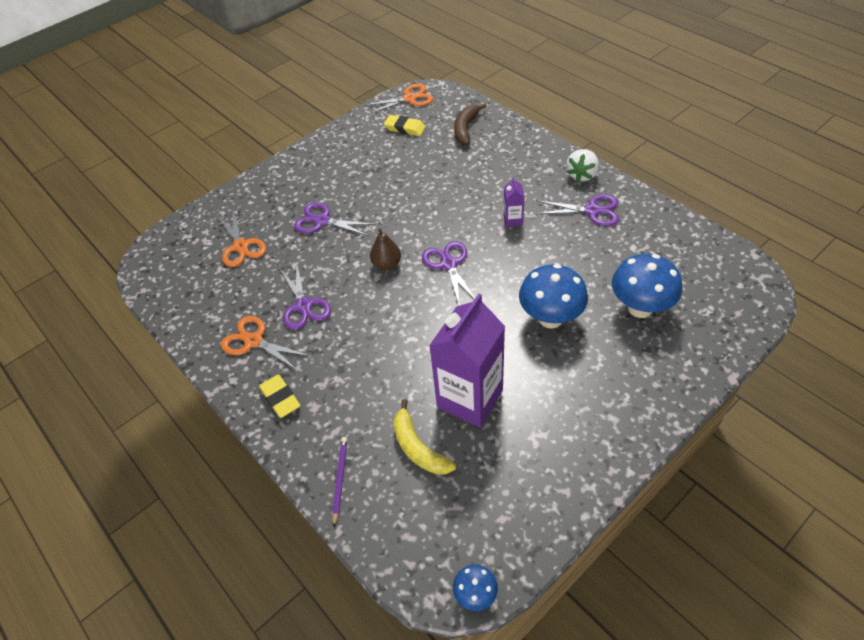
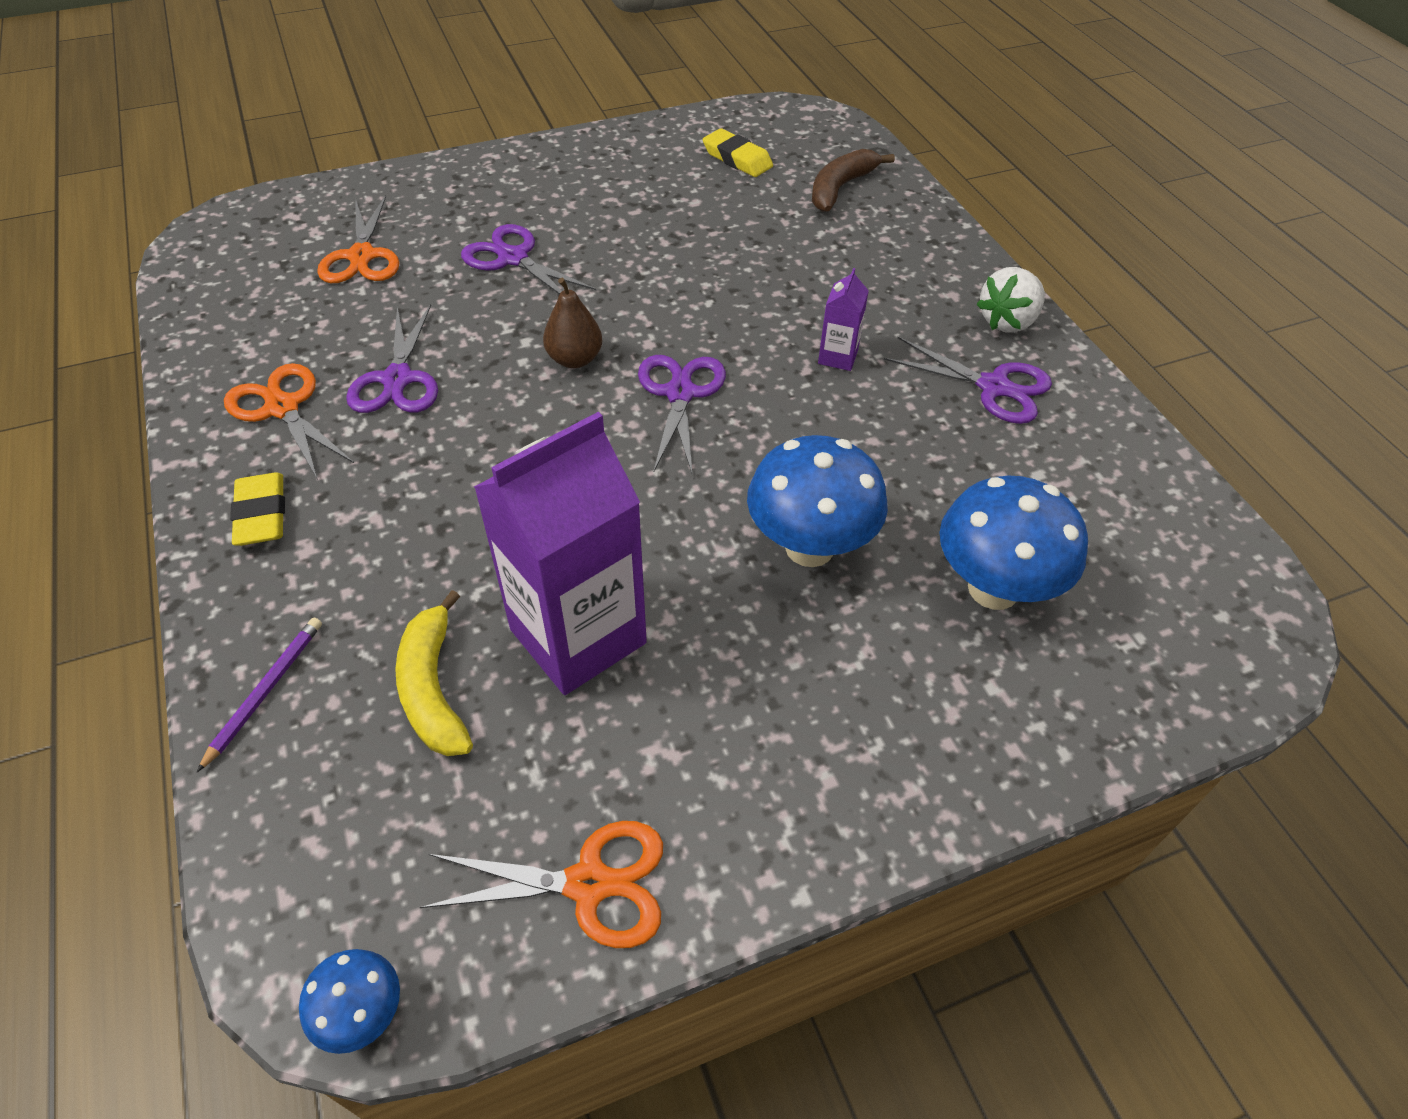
camera: 15 degrees right, 0 degrees up
orange scissors [363,84,433,115] -> orange scissors moved to [420,821,663,948]

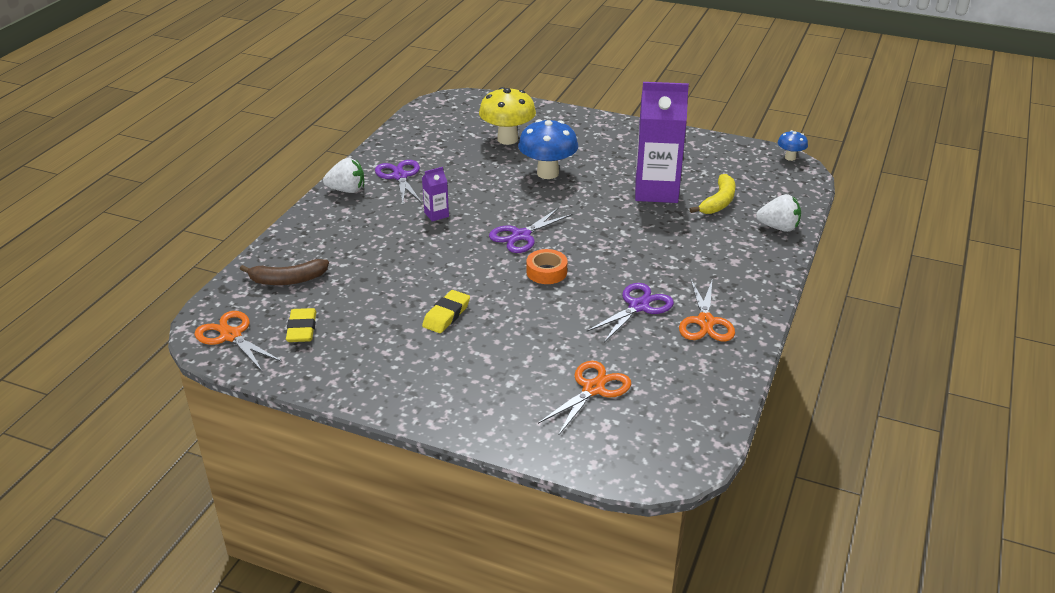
camera: 135 degrees left, 15 degrees down
purple pencil [197,618,322,772] -> white strawberry [756,194,801,232]
yellow eraser [230,472,285,546] -> yellow eraser moved to [422,290,470,333]
orange scissors [420,821,663,948] -> orange scissors moved to [194,311,282,371]
purple scissors [461,224,596,294] -> none
brown pear [543,278,602,368] -> orange tape [527,249,567,284]
blue mushroom [939,475,1088,610] -> yellow mushroom [479,87,536,145]

